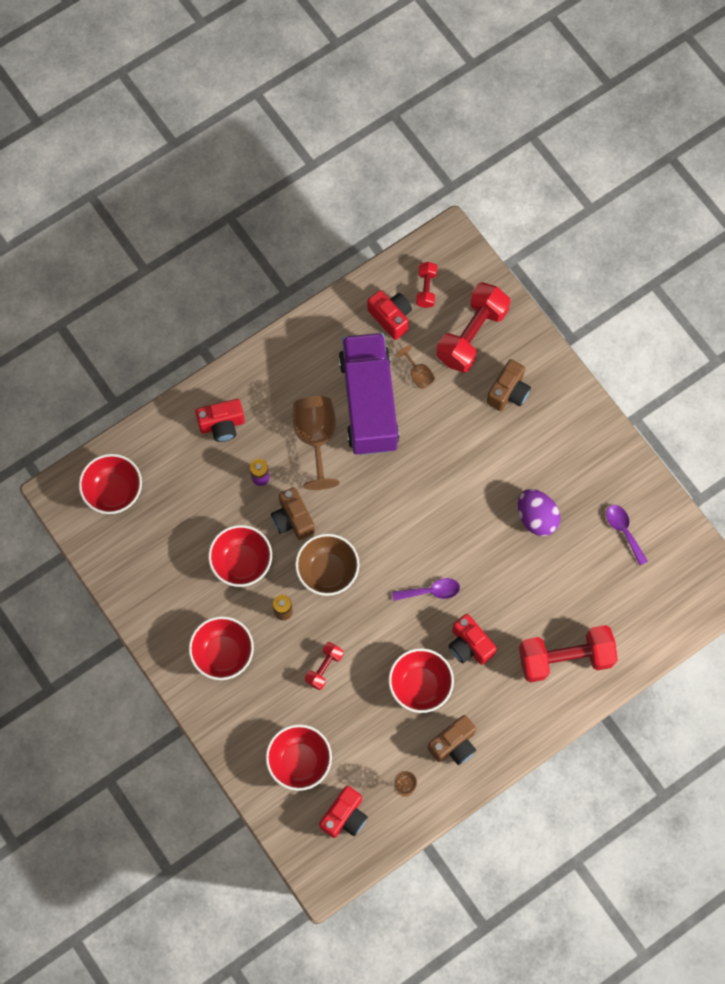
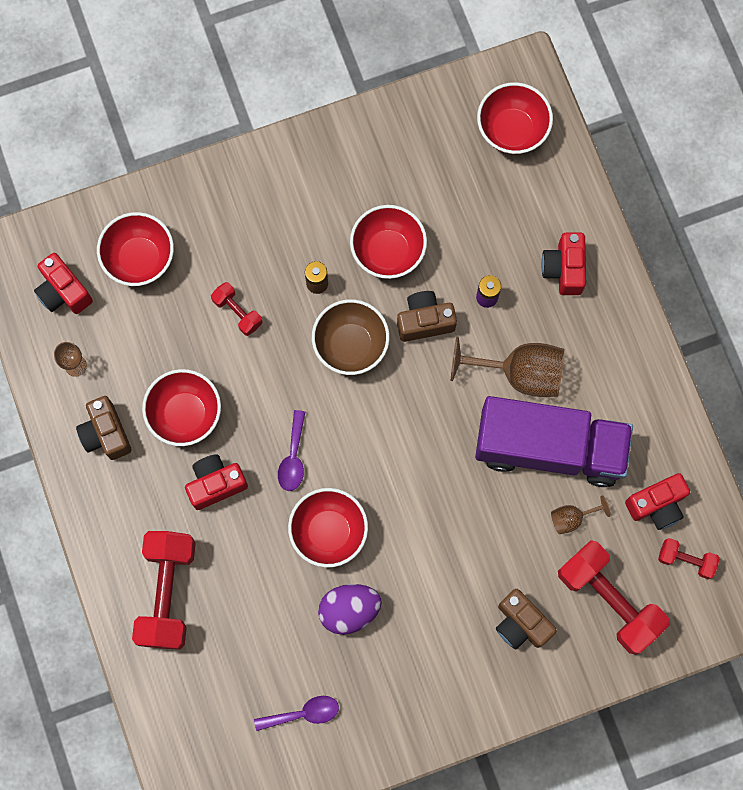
camera: 105 degrees right, 5 degrees up
red bowl [189,616,254,680] -> red bowl moved to [288,488,368,568]

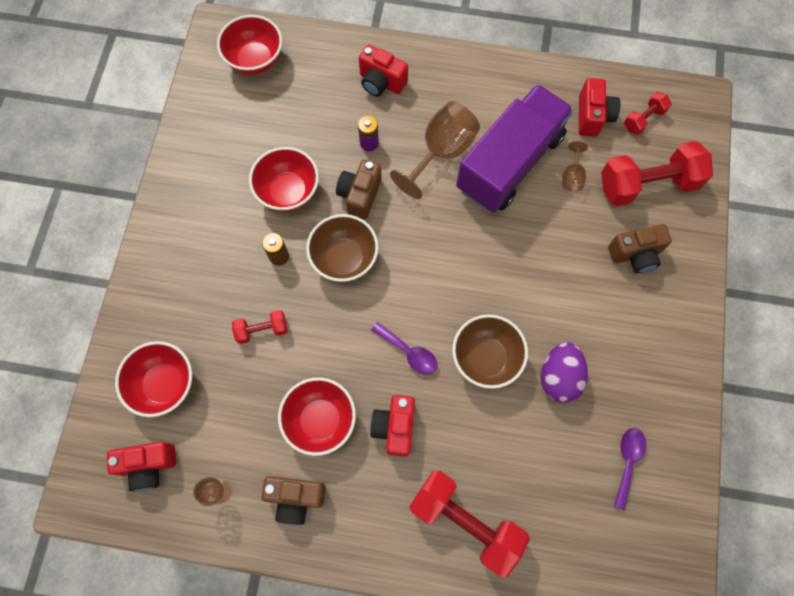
camera: 60 degrees left, 5 degrees down
red bowl [288,488,368,568] -> brown bowl [452,314,528,389]

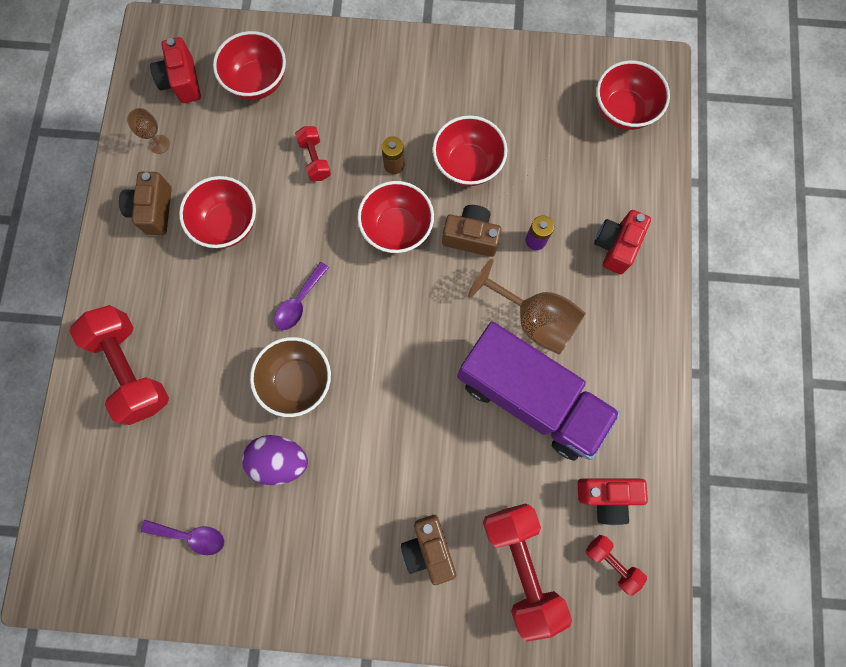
camera: 85 degrees right, 5 degrees up
brown bowl [306,214,379,282] -> red bowl [357,181,434,253]
red camera [370,395,415,457] -> none
red dumbbell [409,471,530,577] -> red dumbbell turned 60 degrees counterclockwise [70,305,169,425]
brown goblet [562,141,588,191] -> none

